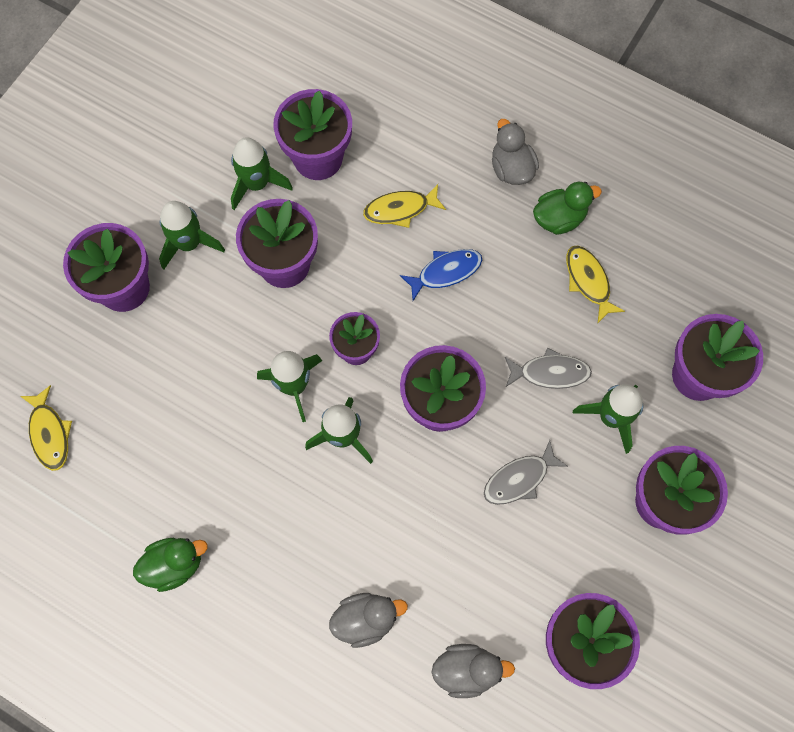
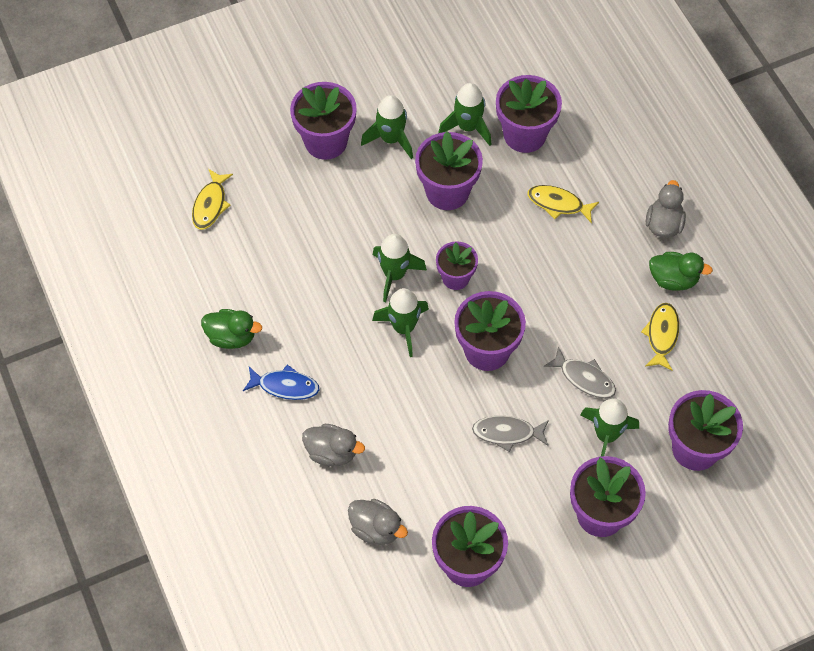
camera: 35 degrees right, 10 degrees down
blue fish [400,249,482,301] -> blue fish moved to [243,365,320,400]

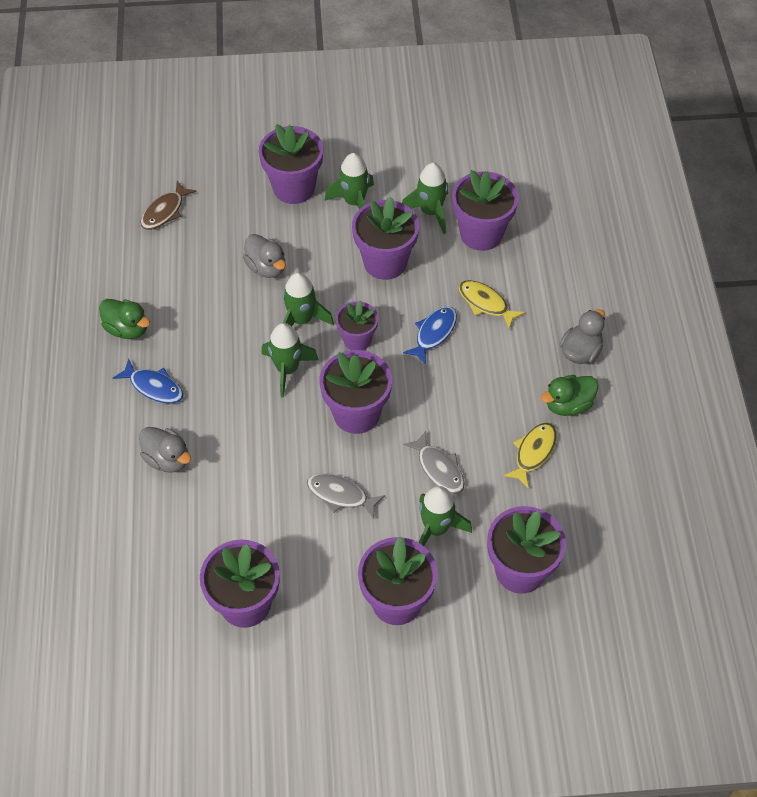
camera: 20 degrees right, 5 degrees down
yellow fish [192,169,233,230] -> brown fish [141,181,197,230]
grey duck [348,499,408,545] -> grey duck moved to [243,234,286,278]
green duck [649,252,713,290] -> green duck turned 120 degrees clockwise [541,375,598,416]
none -> blue fish [403,306,457,365]

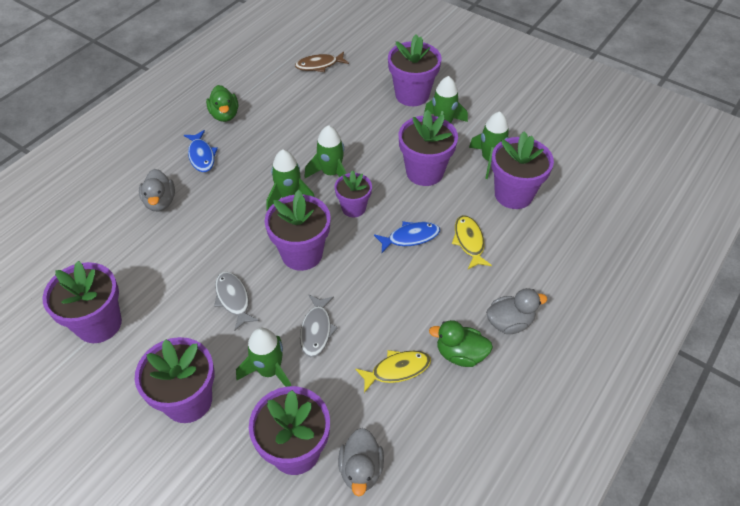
camera: 40 degrees right, 5 degrees down
grey duck [243,234,286,278] -> grey duck moved to [338,428,384,496]

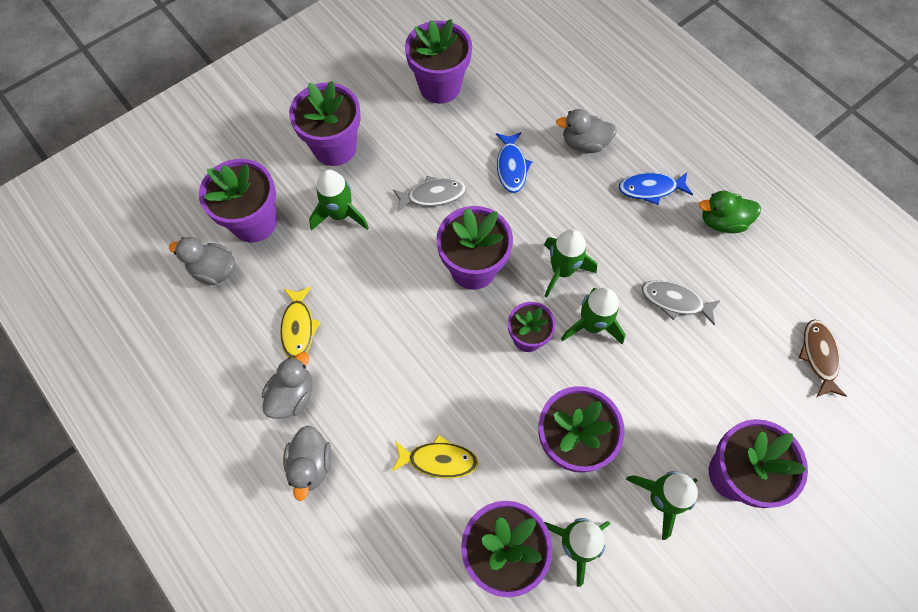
camera: 105 degrees right, 15 degrees up
grey fish [300,295,338,357] -> grey fish moved to [642,280,721,325]
blue fish [374,221,440,253] -> blue fish moved to [496,132,532,193]
green duck [429,320,493,367] -> grey duck [262,352,312,419]

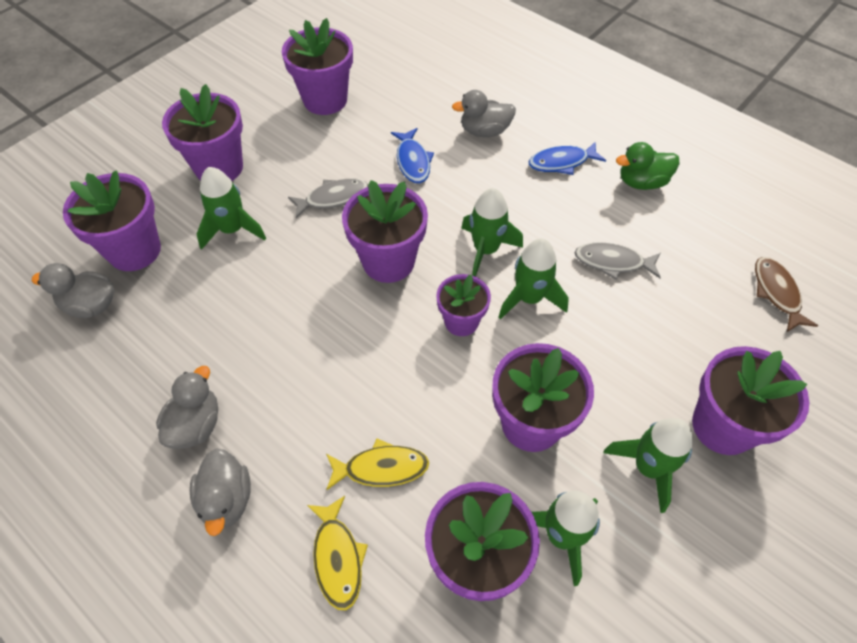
camera: 10 degrees left, 10 degrees down
yellow fish [280,286,321,358] -> yellow fish moved to [307,496,368,610]

